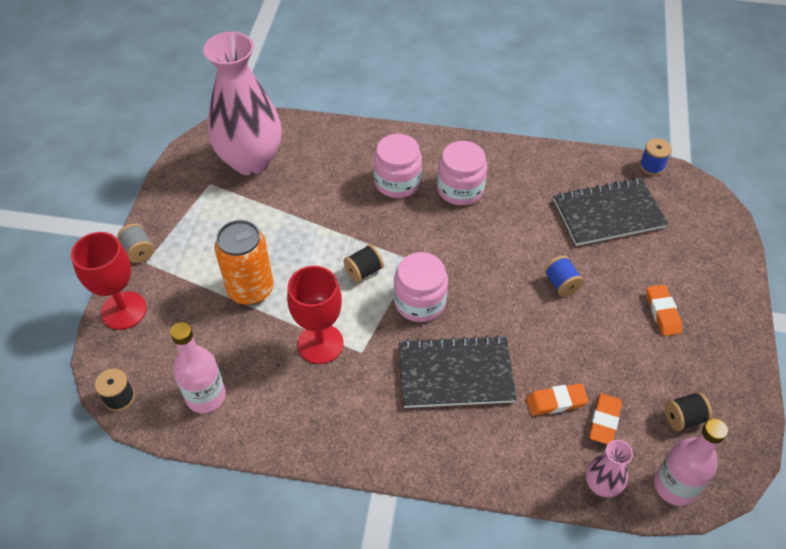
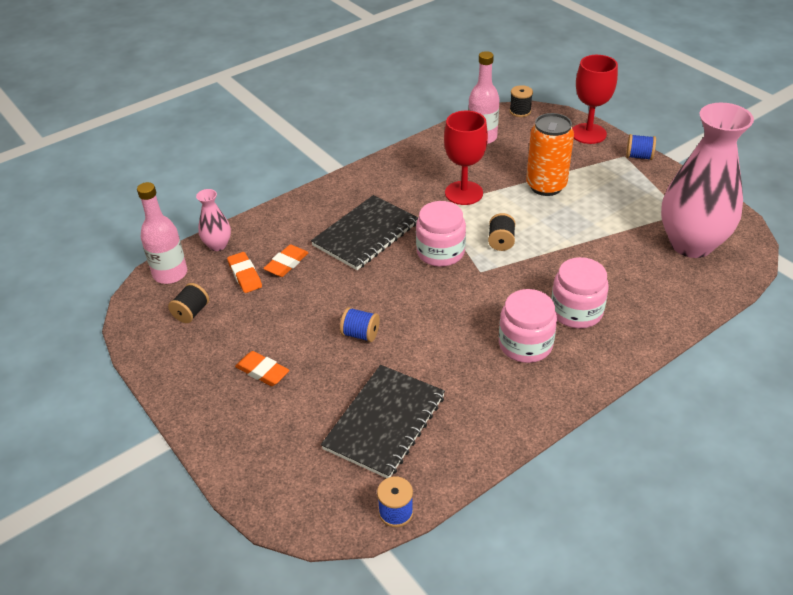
camera: 135 degrees right, 10 degrees down
grey spool [117,223,154,263] -> blue spool [626,134,656,160]

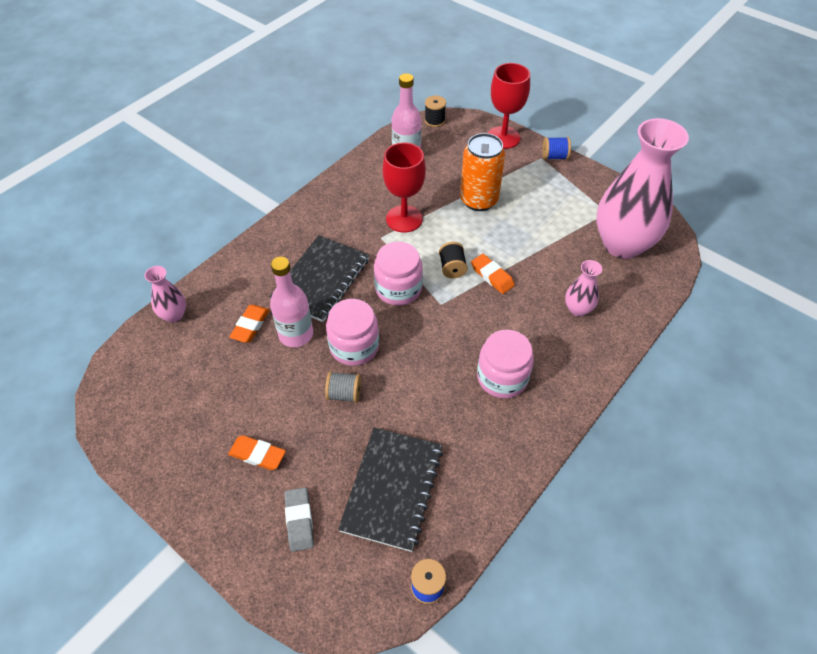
camera: 15 degrees left, 10 degrees up
pink bottle [137,182,187,284] -> pink bottle moved to [270,257,313,347]
black spool [168,283,209,323] -> none
orange eraser [227,252,262,293] -> orange eraser moved to [471,254,515,294]
blue spool [340,307,380,342] -> grey spool [325,371,361,403]
pink jar [551,257,609,329] -> pink jar moved to [326,299,379,366]
none -> grey eraser [284,487,314,552]
none -> pink vase [565,260,602,317]

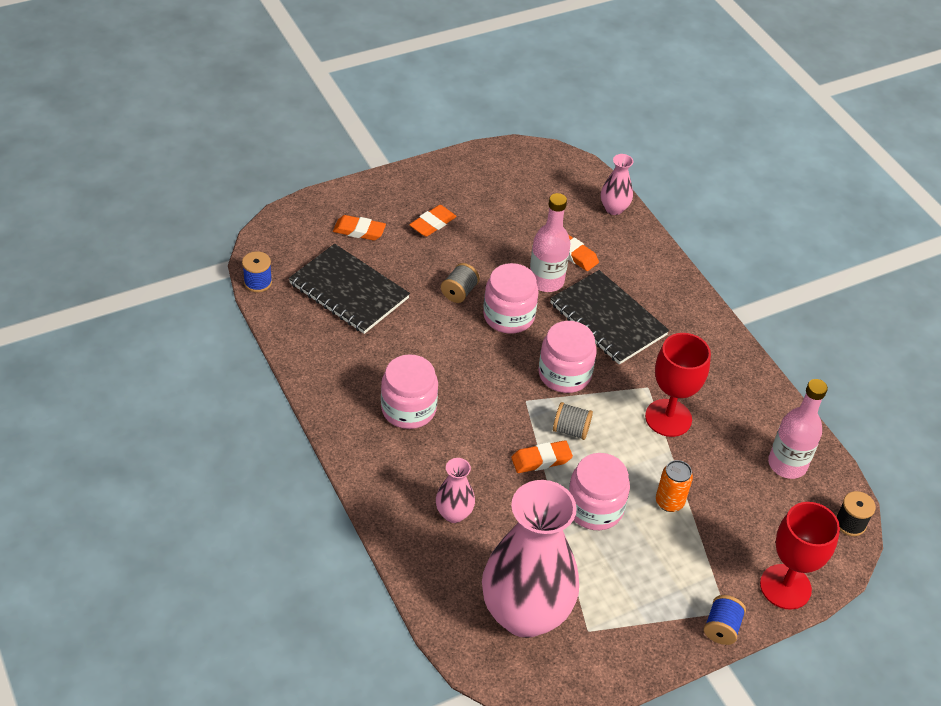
camera: 110 degrees right, 5 degrees down
grey eraser [284,487,314,552] -> orange eraser [333,215,386,240]
black spool [439,242,468,278] -> grey spool [553,402,593,440]
orange can [460,133,505,211] -> orange can [656,460,693,512], size x0.56
none -> pink jar [568,453,630,530]

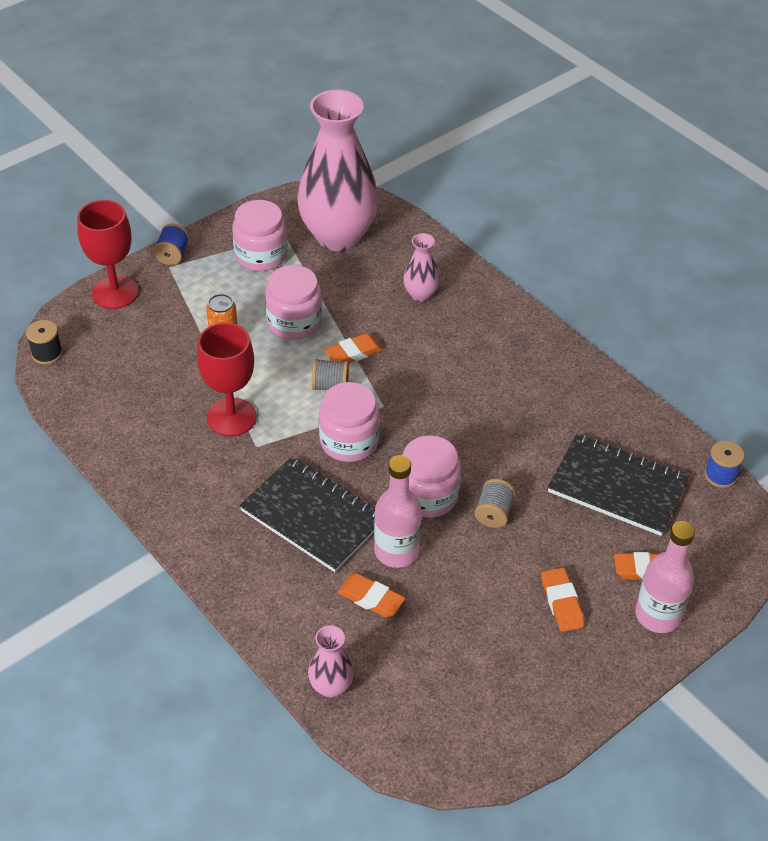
camera: 170 degrees right, 0 degrees up
pink jar [381,354,438,429] -> pink jar moved to [232,200,287,272]
orange eraser [409,205,457,237] -> orange eraser turned 45 degrees counterclockwise [541,567,584,632]
pink bottle [768,379,828,479] -> pink bottle moved to [635,521,695,633]

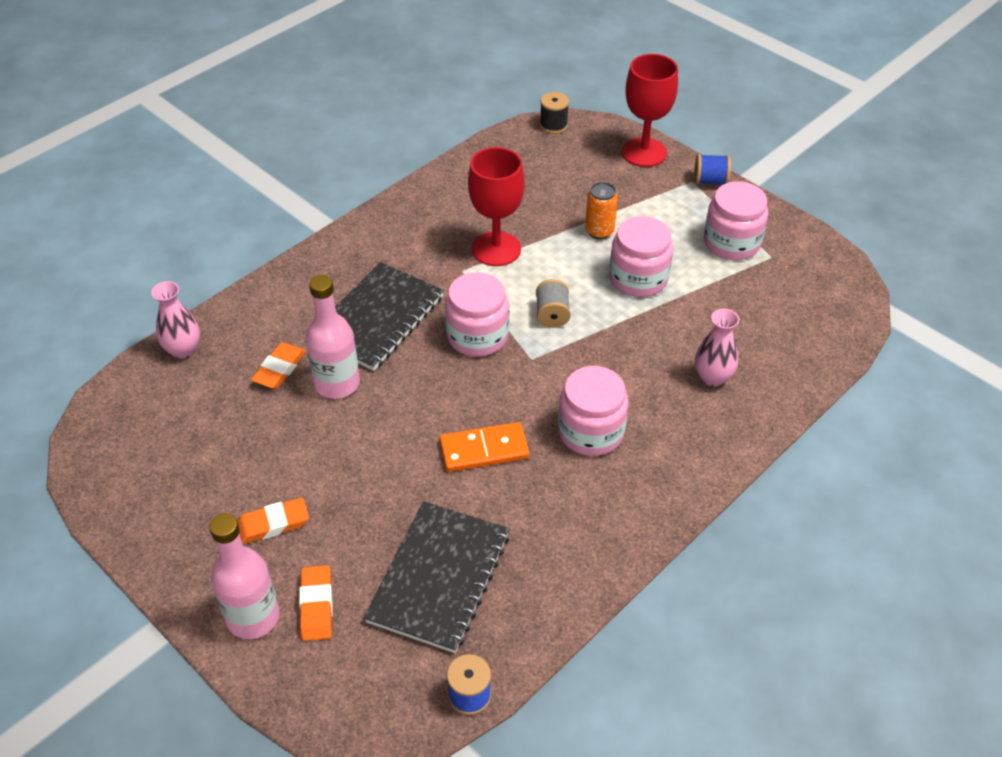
camera: 85 degrees right, 0 degrees up
pink vase [297,90,379,251] -> none
orange eraser [324,333,383,363] -> none
pink jar [402,435,461,518] -> pink jar moved to [558,366,628,456]
grey spool [474,479,516,528] -> none
none -> orange domino [439,422,529,472]

